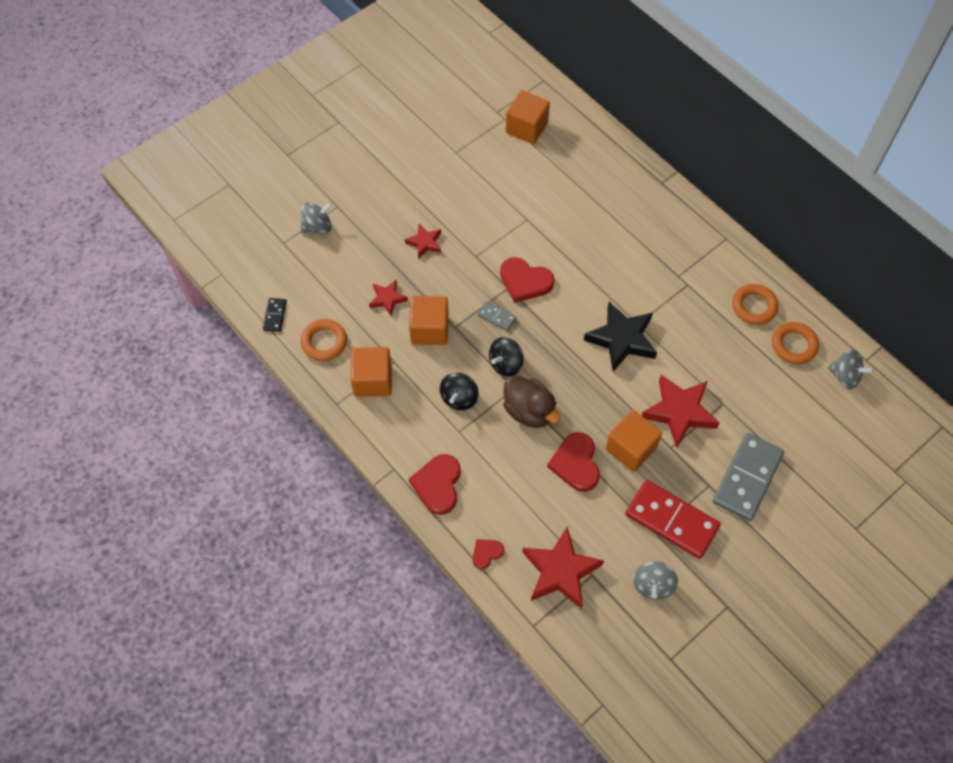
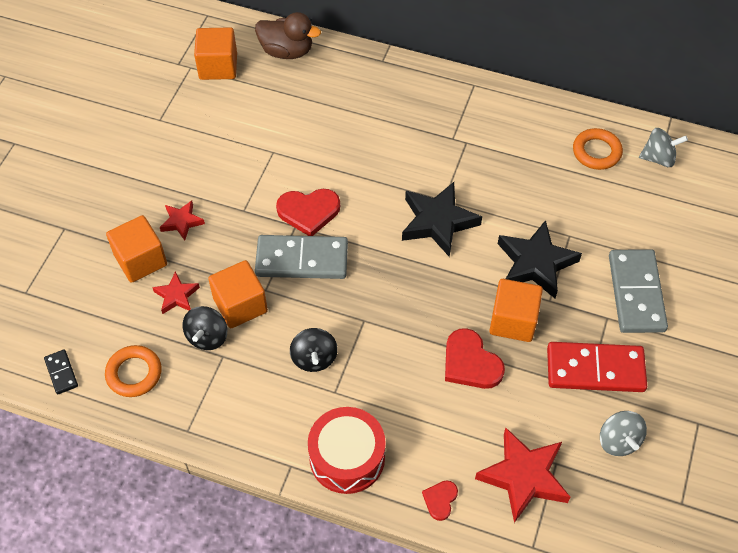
camera: 30 degrees left, 5 degrees down
grey spinning top [300,202,333,233] -> none
orange cube [350,347,392,397] -> orange cube moved to [106,215,167,283]
red heart [409,454,461,515] -> red drum [308,407,386,494]
grey domino [477,301,517,331] -> grey domino [255,235,348,279], size x2.16
black spinning top [489,337,524,376] -> black spinning top moved to [183,306,227,350]
brown duck [503,375,561,428] -> brown duck moved to [255,12,321,59]
red star [642,375,720,448] -> black star [498,220,582,298]
orange ring [732,284,778,325] -> none

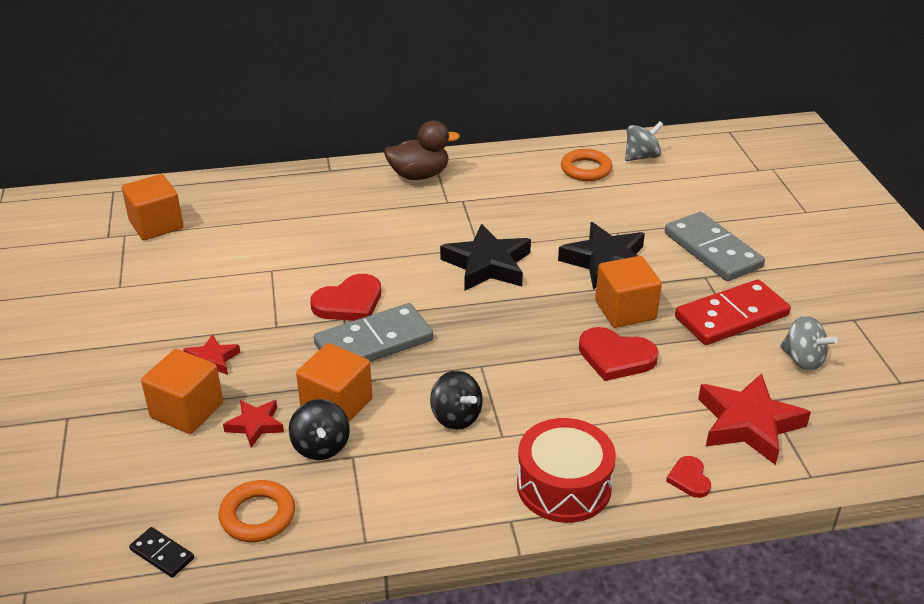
camera: 30 degrees left, 20 degrees down
brown duck [255,12,321,59] -> brown duck moved to [384,121,460,180]

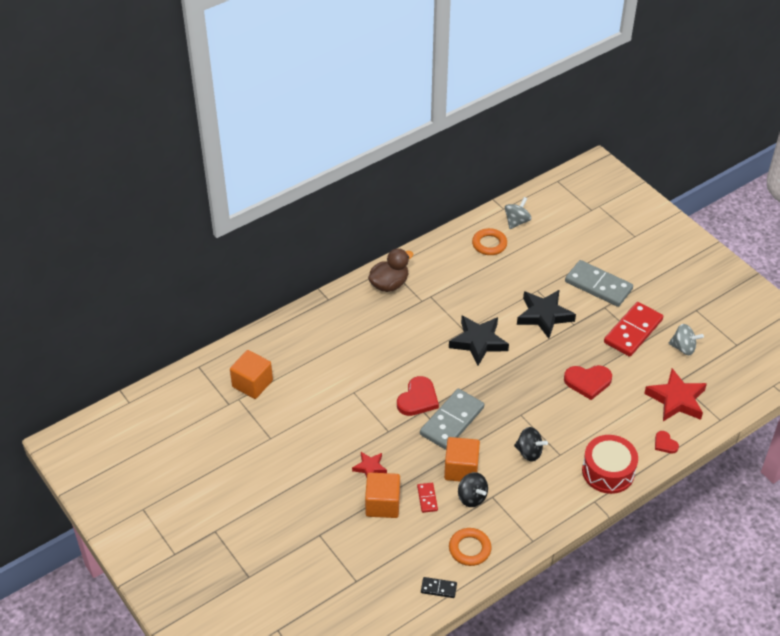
camera: 25 degrees left, 10 degrees up
red star [223,400,284,447] -> red domino [417,483,438,513]
orange cube [595,256,662,328] -> none

